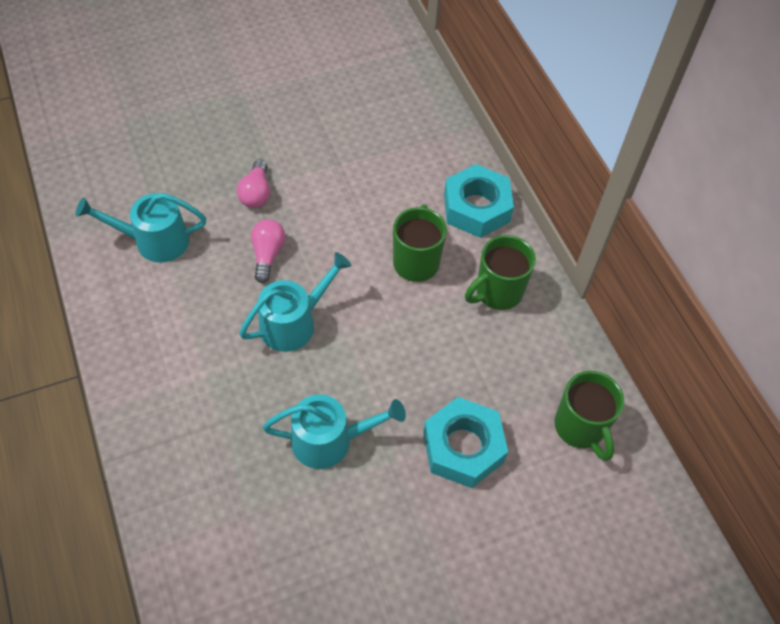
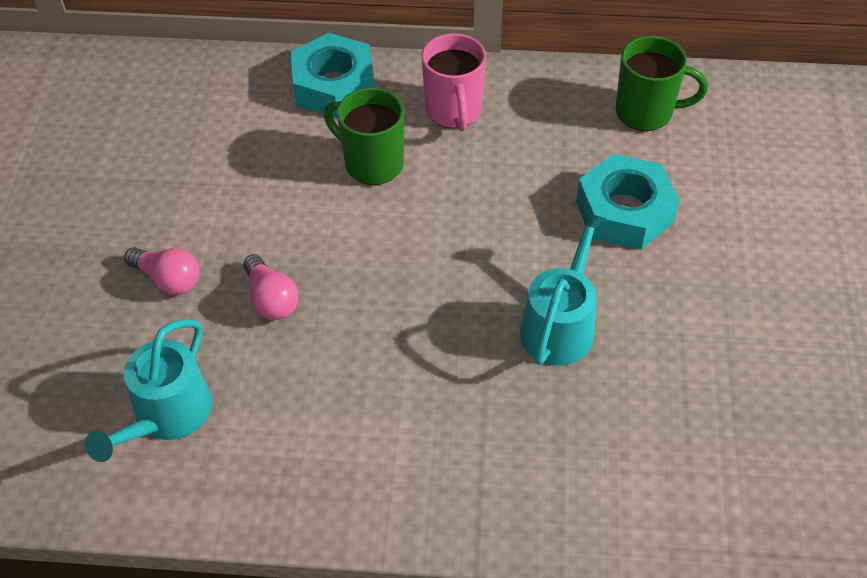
camera: 60 degrees left, 5 degrees down
turquoise watering can [239,252,352,352] -> none
pink light bulb [251,220,285,283] -> pink light bulb turned 150 degrees counterclockwise [243,254,299,320]
green mug [465,235,536,310] -> pink mug [421,33,486,131]

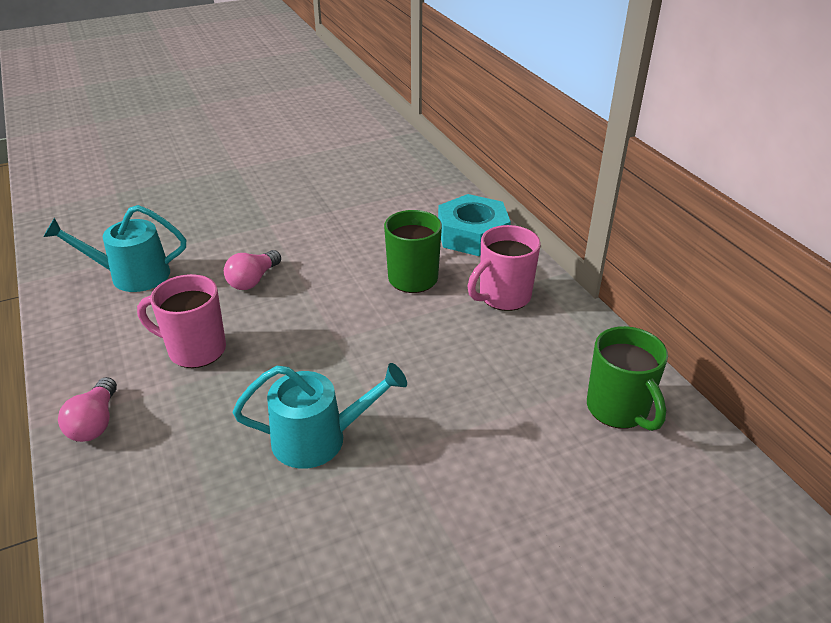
camera: 60 degrees right, 15 degrees down
pink light bulb [124,247,200,295] -> pink light bulb moved to [58,377,117,442]
turquoise nut [576,154,680,250] -> none
none -> pink mug [137,274,226,368]

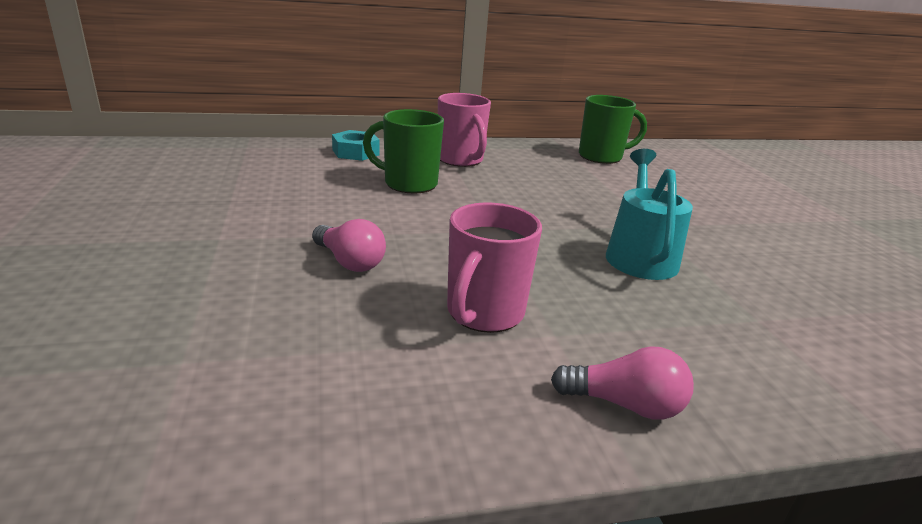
camera: 80 degrees left, 10 degrees down
turquoise watering can [43,205,186,292] -> none
turquoise nut [438,194,511,256] -> turquoise nut [332,130,379,161], size x0.63

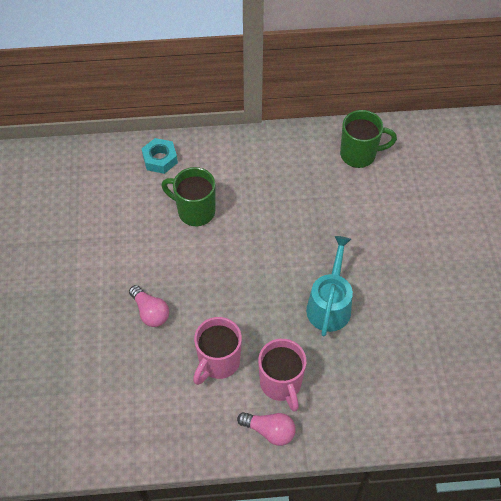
camera: 10 degrees right, 30 degrees up
pink mug [438,93,491,167] -> pink mug moved to [258,339,307,412]

